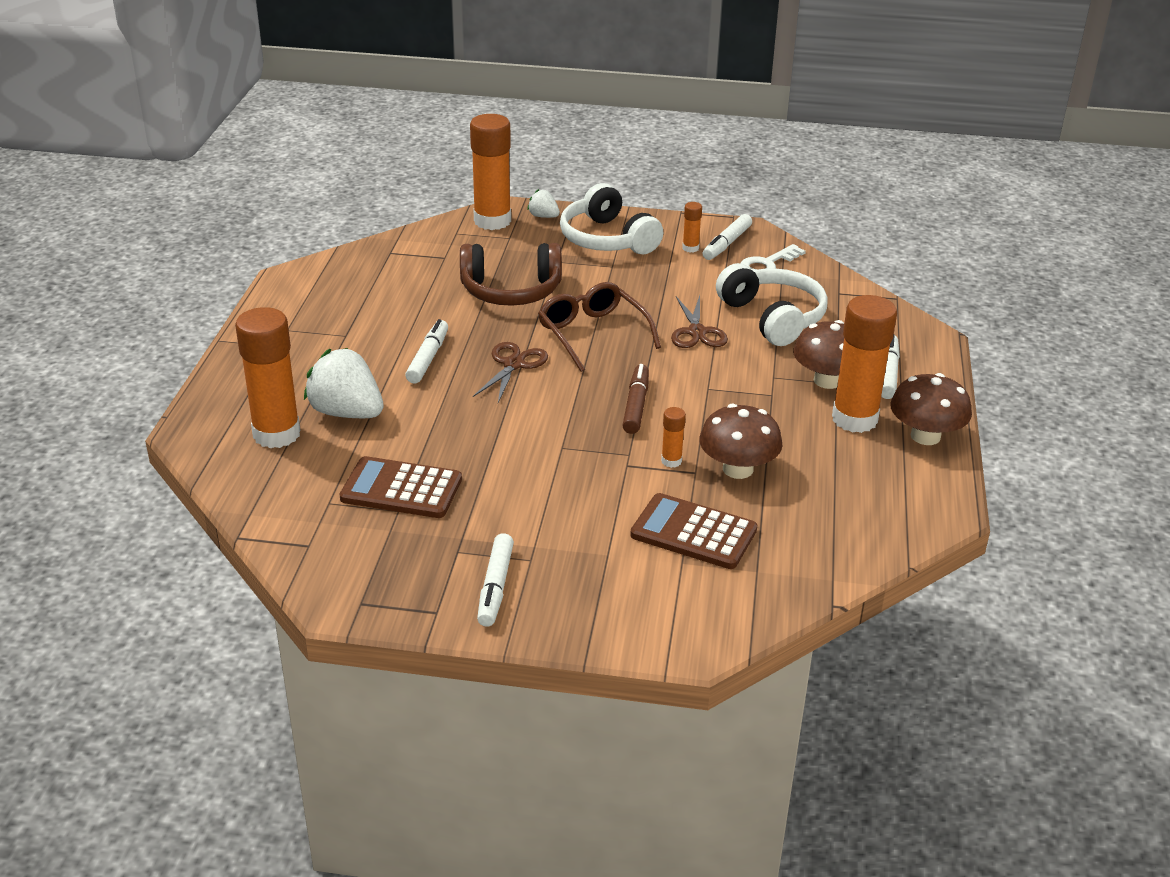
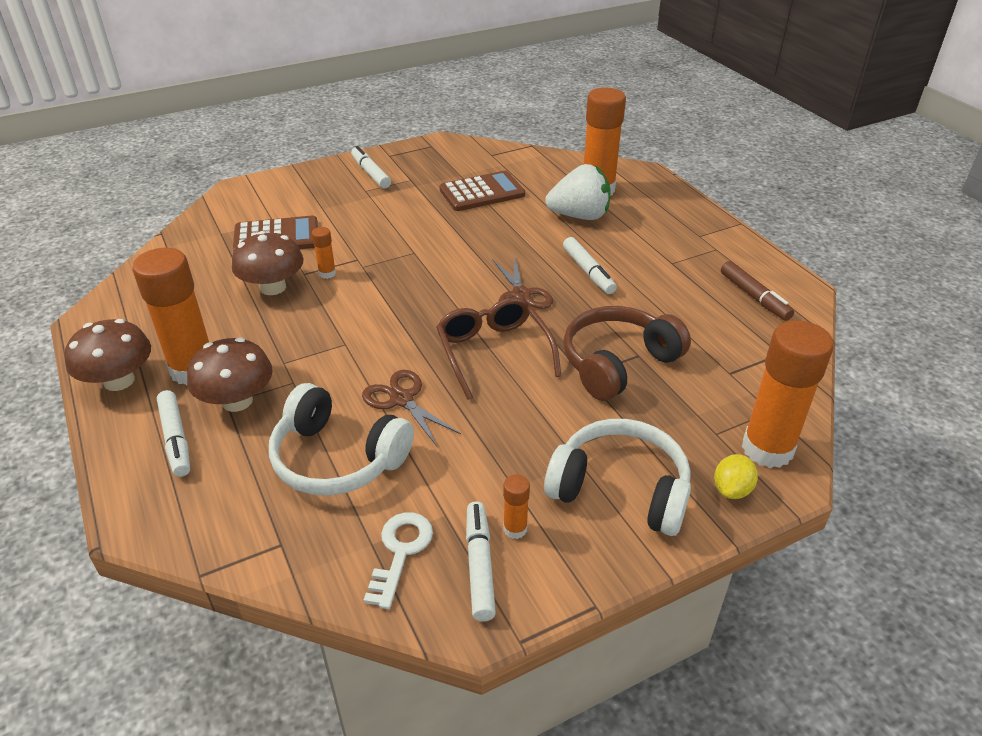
camera: 145 degrees right, 5 degrees up
white strawberry [527,189,560,218] -> yellow lemon [714,454,758,499]
brown glasses [538,282,661,372] -> brown glasses turned 135 degrees counterclockwise [436,297,561,400]
brown marker [622,364,649,434] -> brown marker moved to [721,261,794,321]

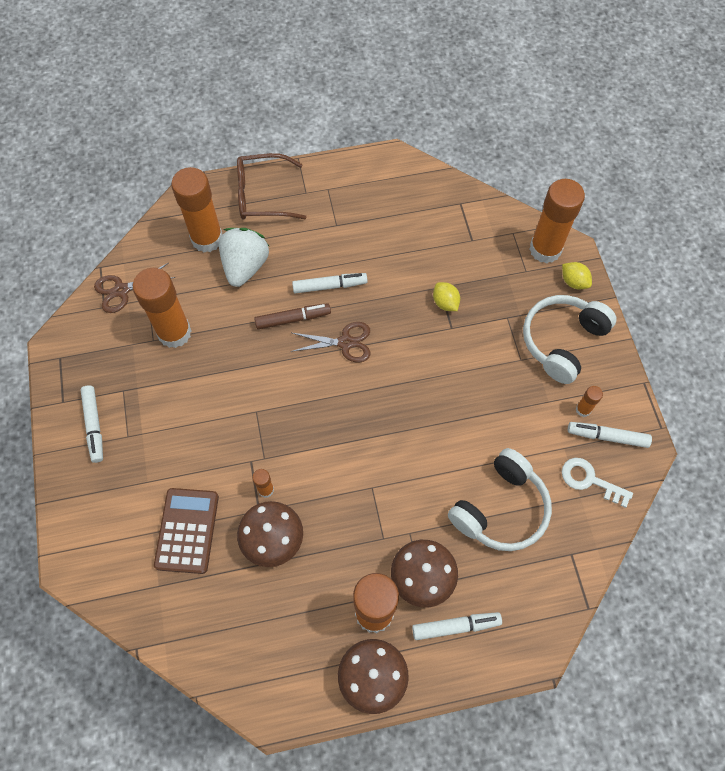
camera: 75 degrees left, 25 degrees up
white marker [351,146,391,188] -> white marker turned 90 degrees counterclockwise [80,385,103,463]
brown scissors [362,370,461,446] -> brown scissors moved to [94,263,175,313]
brown glasses [436,297,561,400] -> brown glasses moved to [237,153,307,220]
brown calculator [439,171,525,211] -> orange glue stick [133,268,191,348]
brown headphones [563,306,691,401] -> yellow lemon [433,282,460,311]
brown marker [721,261,794,321] -> brown marker moved to [254,303,331,329]

